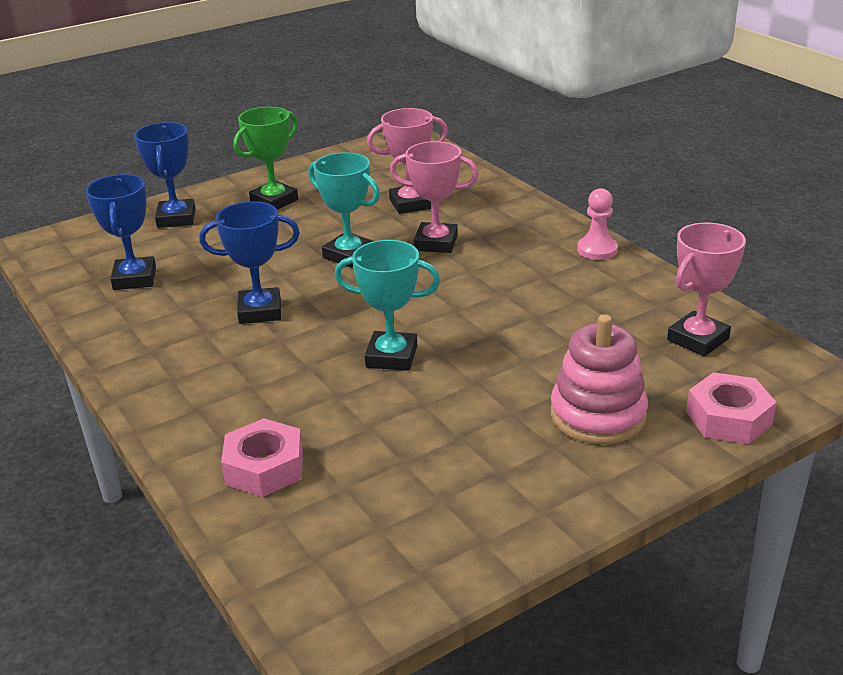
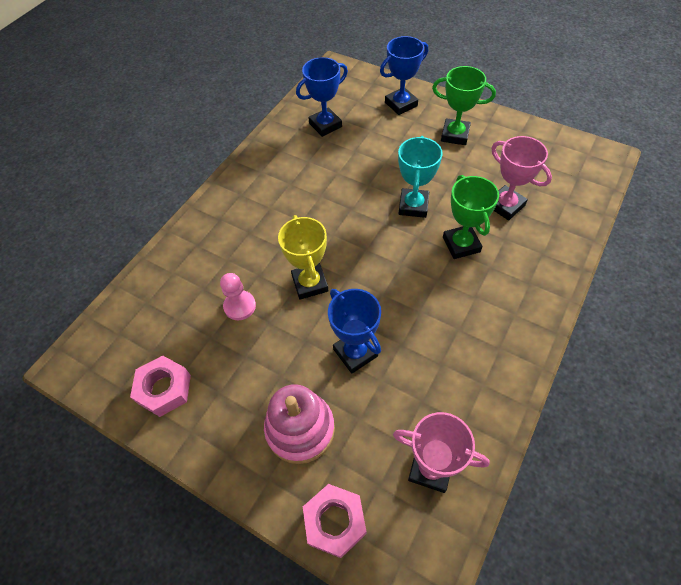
camera: 65 degrees right, 25 degrees up
blue trophy [199,201,300,324] -> blue trophy moved to [328,289,381,374]
pink nut [221,418,303,497] -> pink nut moved to [130,356,191,417]
turquoise trophy [334,240,440,371] -> yellow trophy [278,215,329,300]
pink trophy [390,141,479,253] -> green trophy [443,175,499,259]
pink pawn [577,188,618,260] -> pink pawn moved to [220,273,256,320]

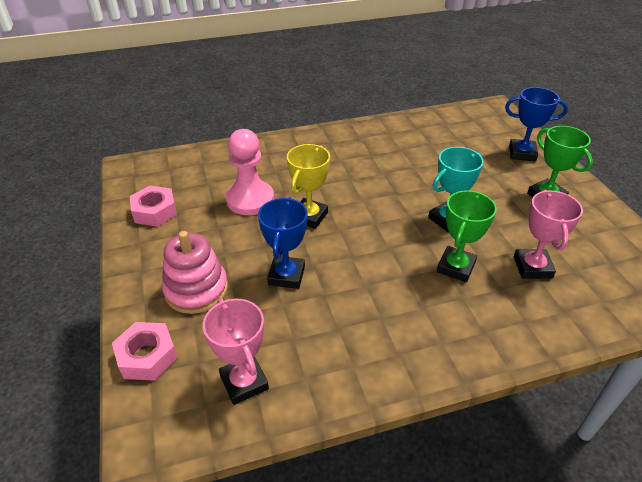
camera: 40 degrees right, 15 degrees down
pink pawn [220,273,256,320] -> pink pawn [226,129,274,215], size x1.70
blue trophy [296,57,348,137] -> none

